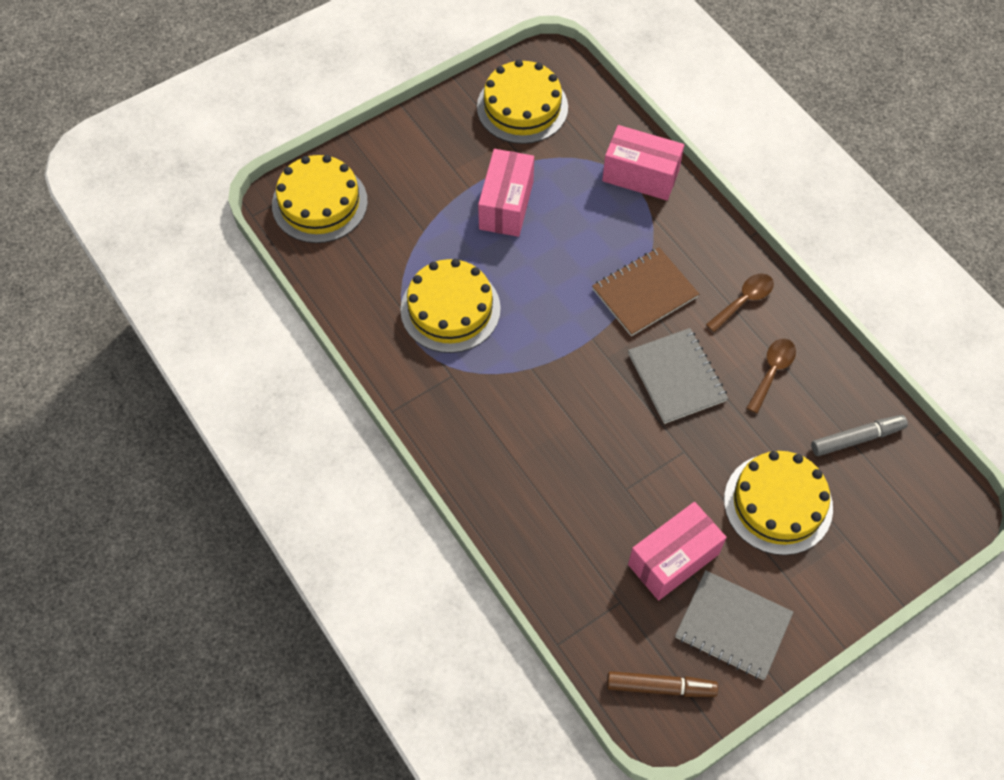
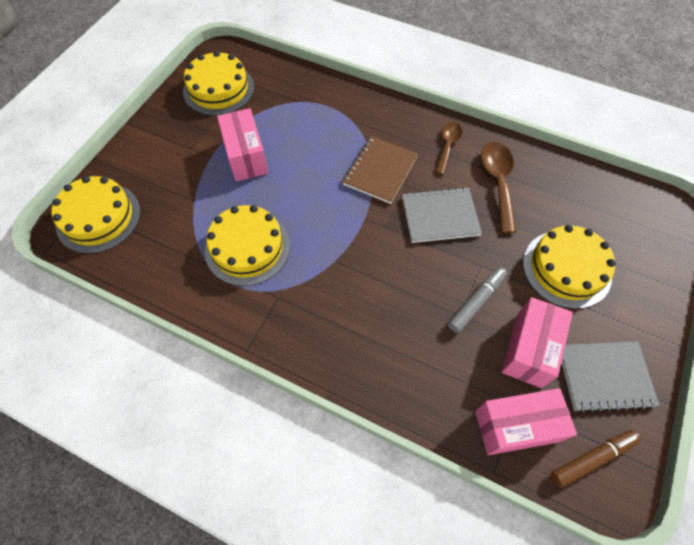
camera: 30 degrees left, 0 degrees up
pink box [602,125,684,200] -> pink box moved to [475,388,577,455]
grey notebook [628,328,728,424] -> grey notebook turned 45 degrees counterclockwise [402,187,482,243]
brown spoon [747,339,796,414] -> brown spoon [481,142,517,233], size x1.54
grey marker [811,415,908,456] -> grey marker moved to [448,267,507,333]

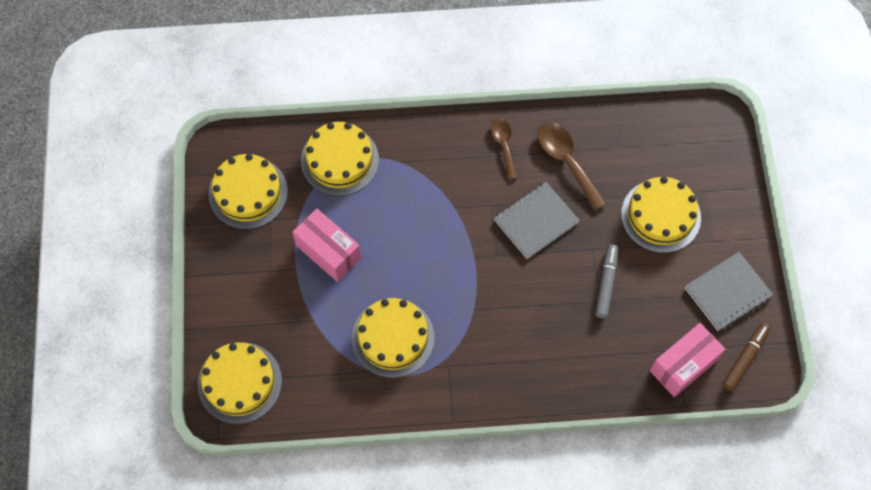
camera: 30 degrees left, 5 degrees up
brown notebook [343,136,418,204] -> none
pink box [501,297,573,388] -> none
none -> yellow cake [301,122,379,196]

